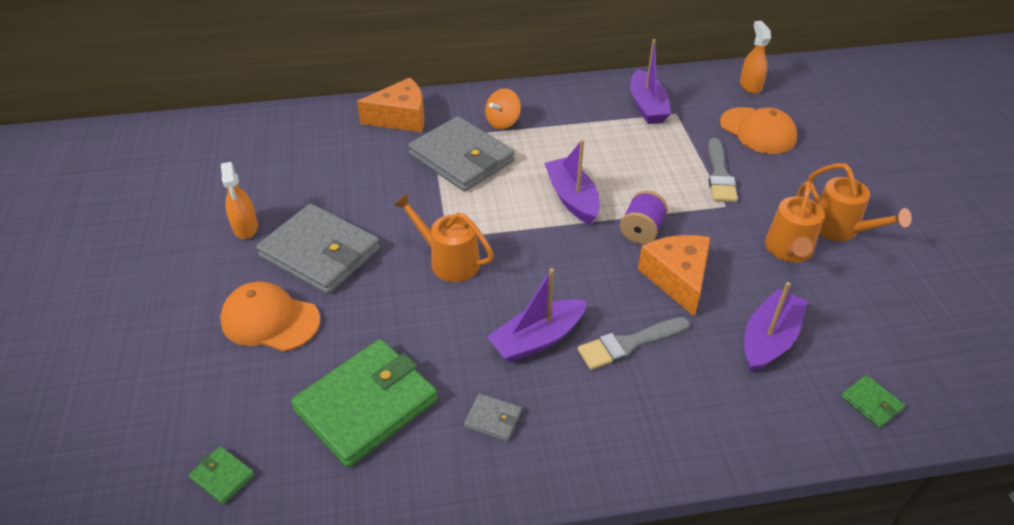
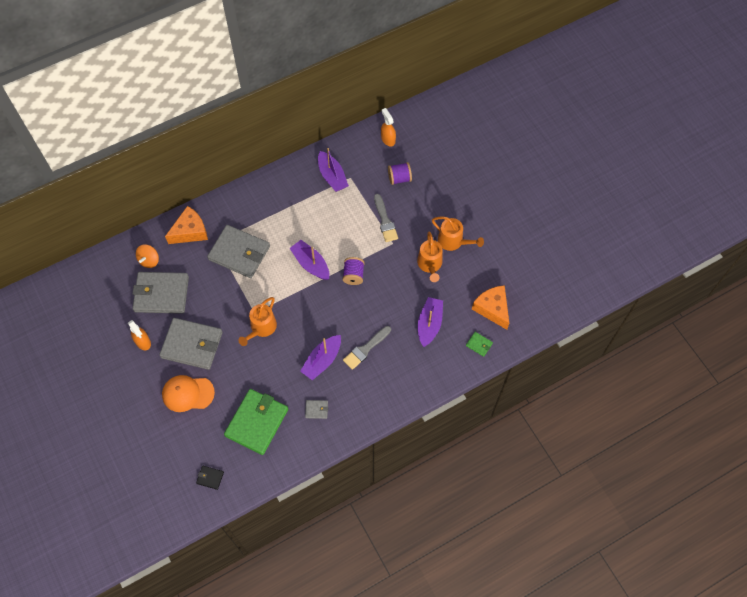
camera: 20 degrees left, 20 degrees up
green wallet [189,446,255,505] -> black wallet [196,466,224,490]
orange watering can [393,193,494,282] -> orange watering can turned 75 degrees counterclockwise [238,297,277,346]
orange spinning top [485,88,521,129] -> orange spinning top moved to [136,245,159,268]
orange cheese [638,235,711,317] -> orange cheese moved to [472,285,509,330]
orange cap [720,107,797,154] -> purple spool [388,162,412,185]
none -> grey wallet [132,272,189,314]

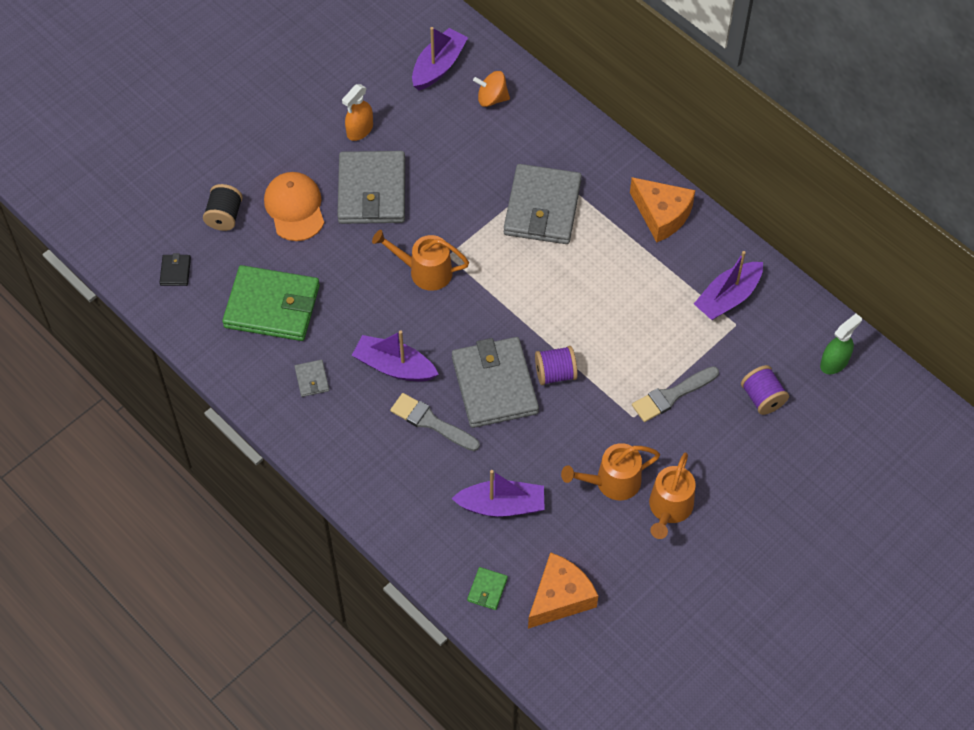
camera: 75 degrees right, 5 degrees down
grey wallet [132,272,189,314] -> grey wallet moved to [452,337,539,428]
orange cheese [165,206,208,244] -> orange cheese moved to [630,177,695,243]
purple boat [290,240,329,280] -> purple boat moved to [412,27,468,91]
orange spray bottle [381,108,396,147] -> green spray bottle [820,313,862,374]
none -> black spool [203,184,243,231]

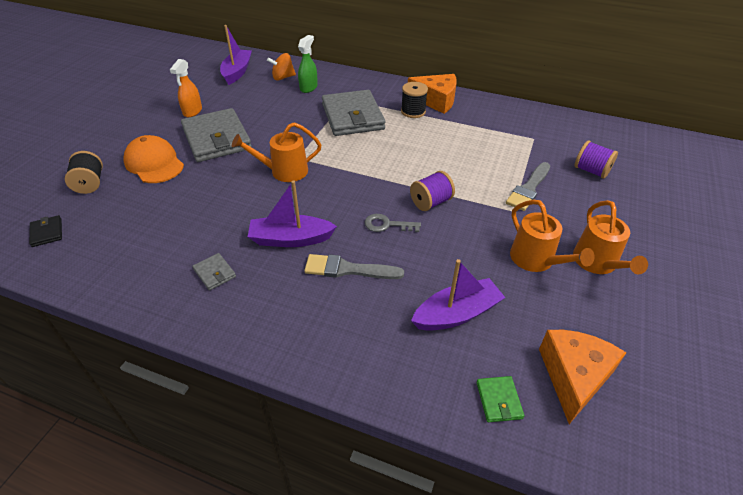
camera: 25 degrees left, 15 degrees down
green wallet [222,265,320,341] -> none
grey wallet [452,337,539,428] -> grey key [365,214,421,232]
orange watering can [561,443,660,500] -> orange watering can turned 75 degrees counterclockwise [510,199,595,272]
purple boat [694,251,763,320] -> none
green spray bottle [820,313,862,374] -> green spray bottle moved to [298,35,318,93]
none -> black spool [401,82,428,118]

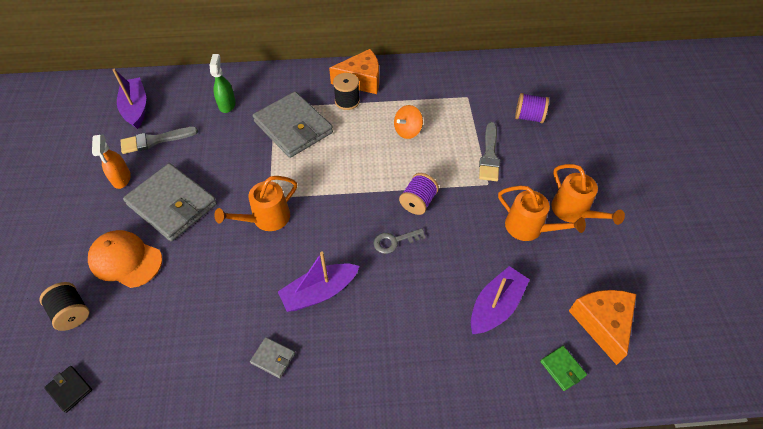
camera: 25 degrees left, 10 degrees up
orange spinning top [267,53,296,81] -> orange spinning top moved to [394,105,423,139]
grey brush [304,254,404,279] -> grey brush moved to [120,127,198,154]

